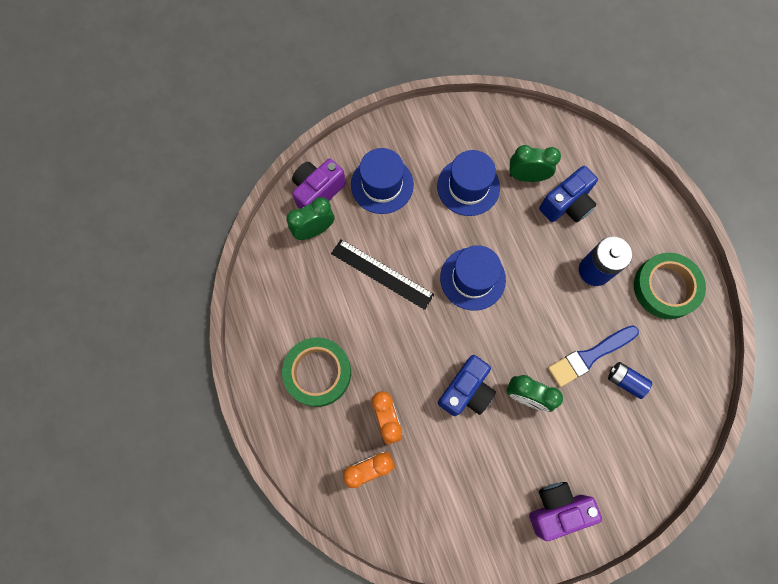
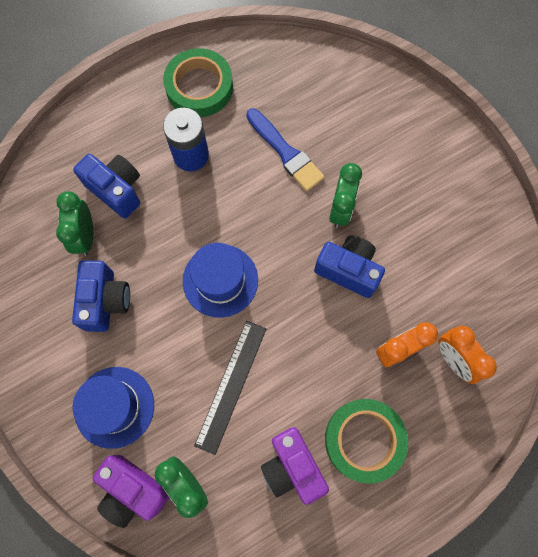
camera: 100 degrees left, 0 degrees up
blue hat [437,150,500,216] -> blue camera [72,260,130,332]
purple camera [529,482,602,541] -> purple camera moved to [261,427,329,505]
blue battery [608,362,652,399] -> none

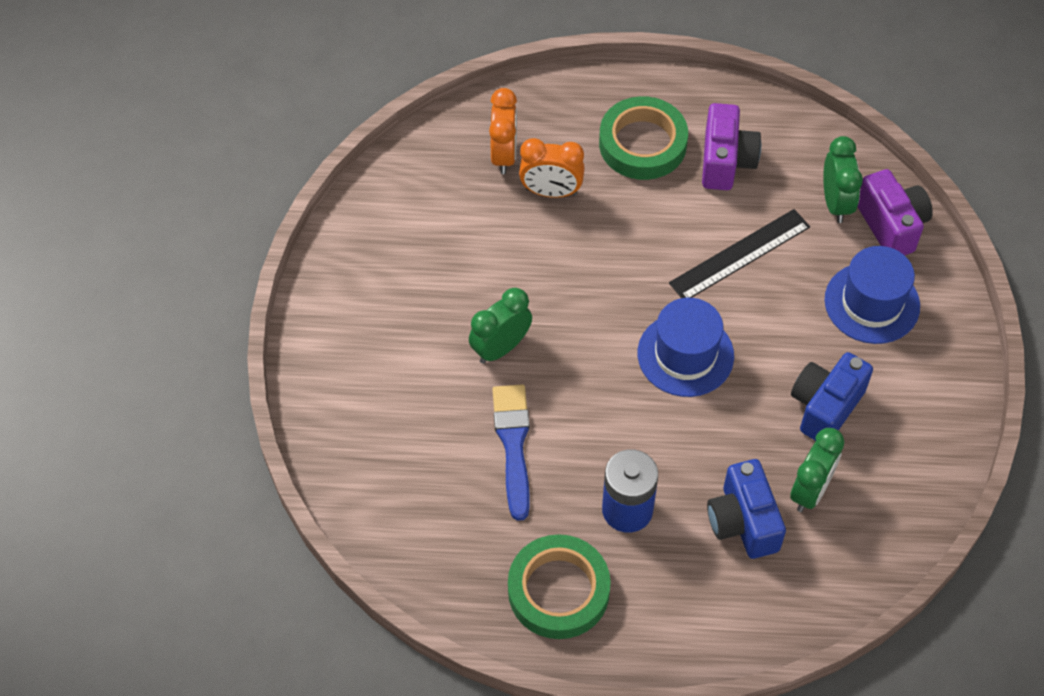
camera: 145 degrees left, 15 degrees down
blue camera [314,236,385,298] -> none

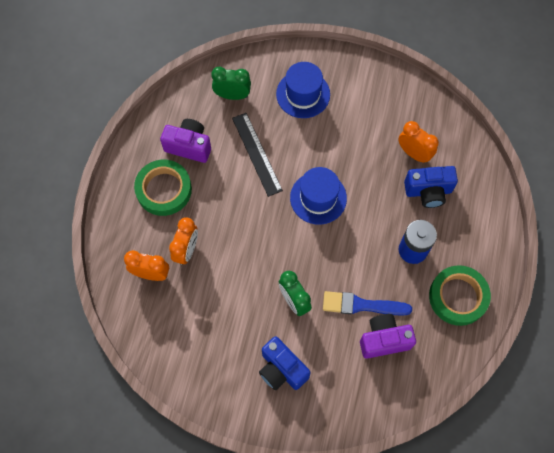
camera: 80 degrees left, 10 degrees up
green clock [790,428,845,512] -> orange clock [398,121,439,163]
blue camera [791,352,873,441] -> blue camera moved to [259,336,311,390]
purple camera [857,169,933,255] -> purple camera moved to [360,314,416,359]

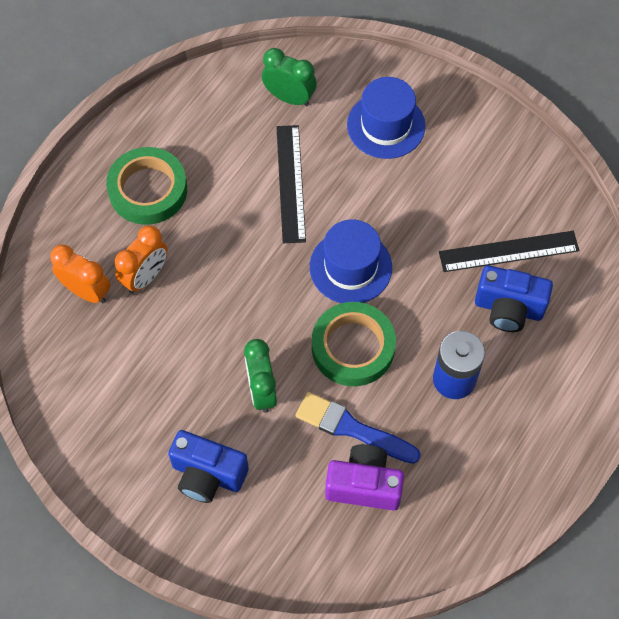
camera: 20 degrees right, 5 degrees down
purple camera [160,119,211,163] -> none
blue camera [259,336,311,390] -> blue camera turned 45 degrees counterclockwise [168,430,249,503]
orange clock [398,121,439,163] -> black ruler [439,231,579,272]
green tape [429,265,491,326] -> green tape moved to [312,302,396,386]

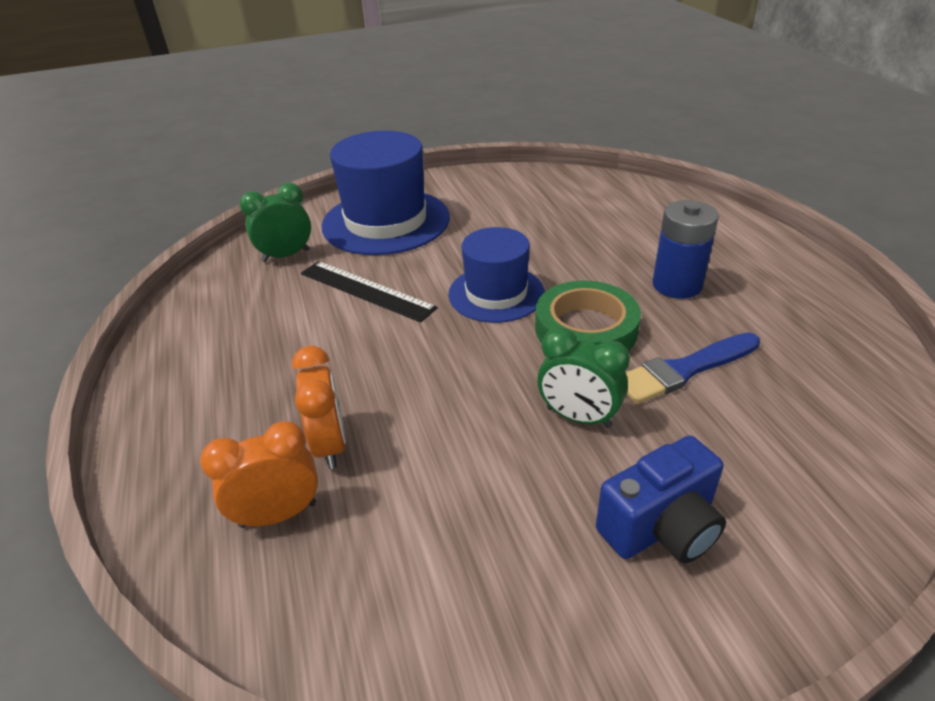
camera: 50 degrees left, 25 degrees down
green tape [106,147,187,225] -> none
purple camera [325,444,404,511] -> none
blue hat [347,77,425,159] -> blue hat [321,131,450,255], size x1.58
black ruler [439,231,579,272] -> none
blue camera [475,265,553,332] -> none

